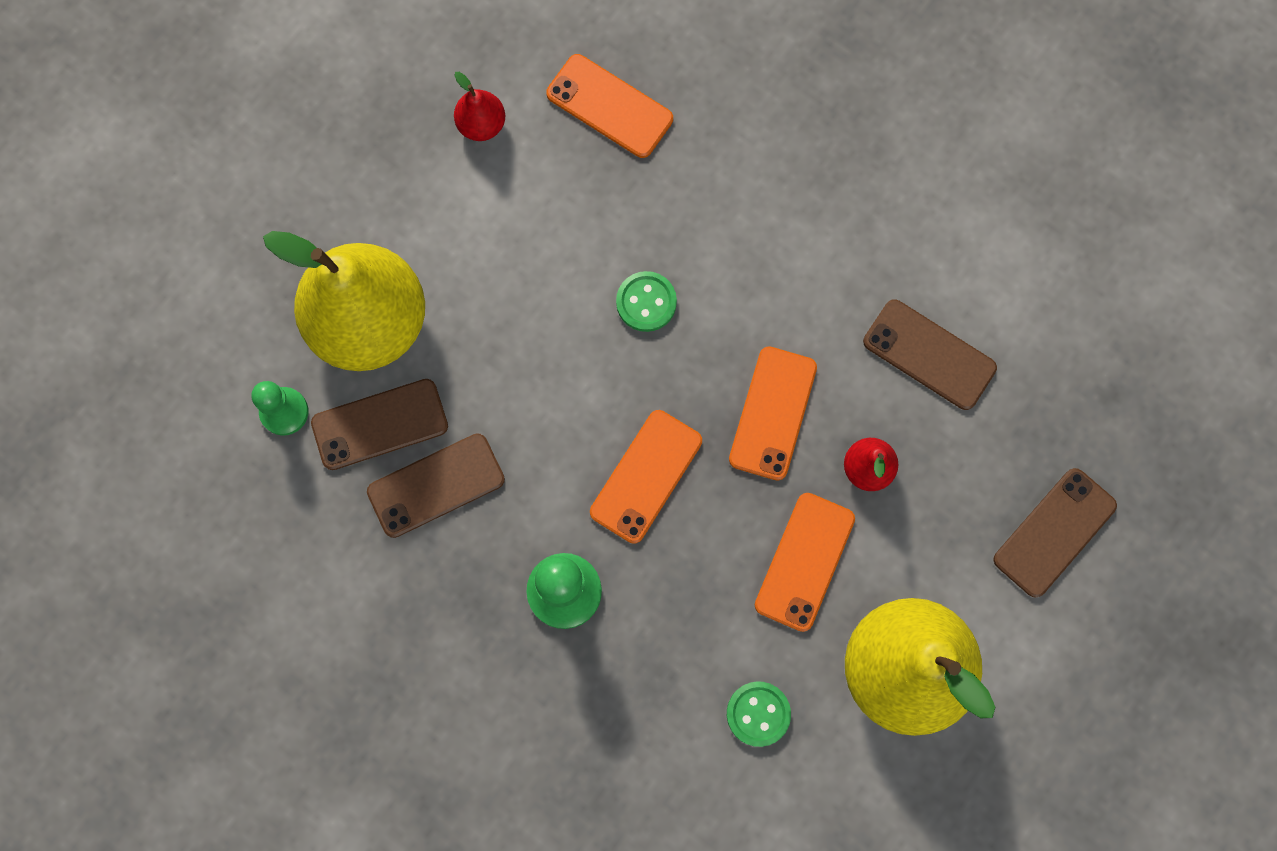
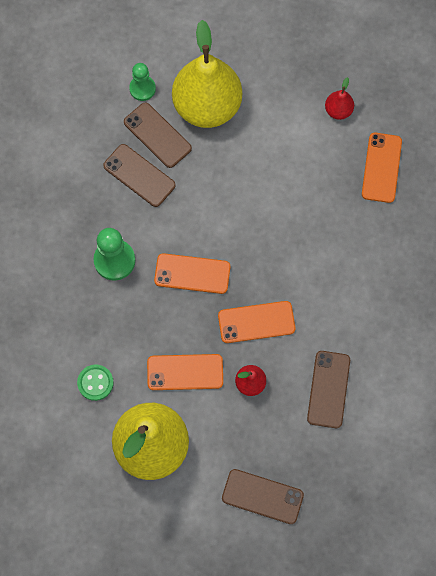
camera: 65 degrees right, 5 degrees down
green button [616,271,677,332] -> none

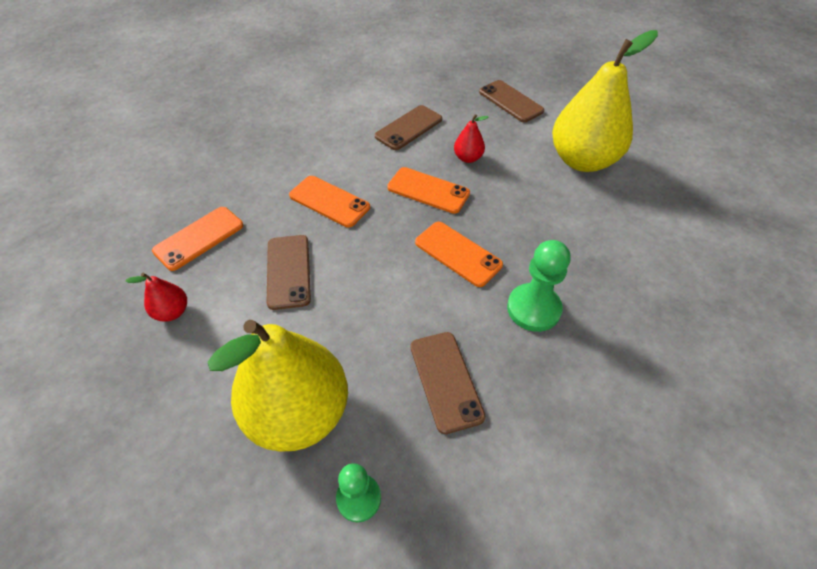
camera: 145 degrees left, 20 degrees down
green button [77,364,114,401] -> none
brown phone [124,102,192,168] -> brown phone moved to [267,235,311,310]
orange phone [147,354,223,390] -> orange phone moved to [289,176,370,227]

